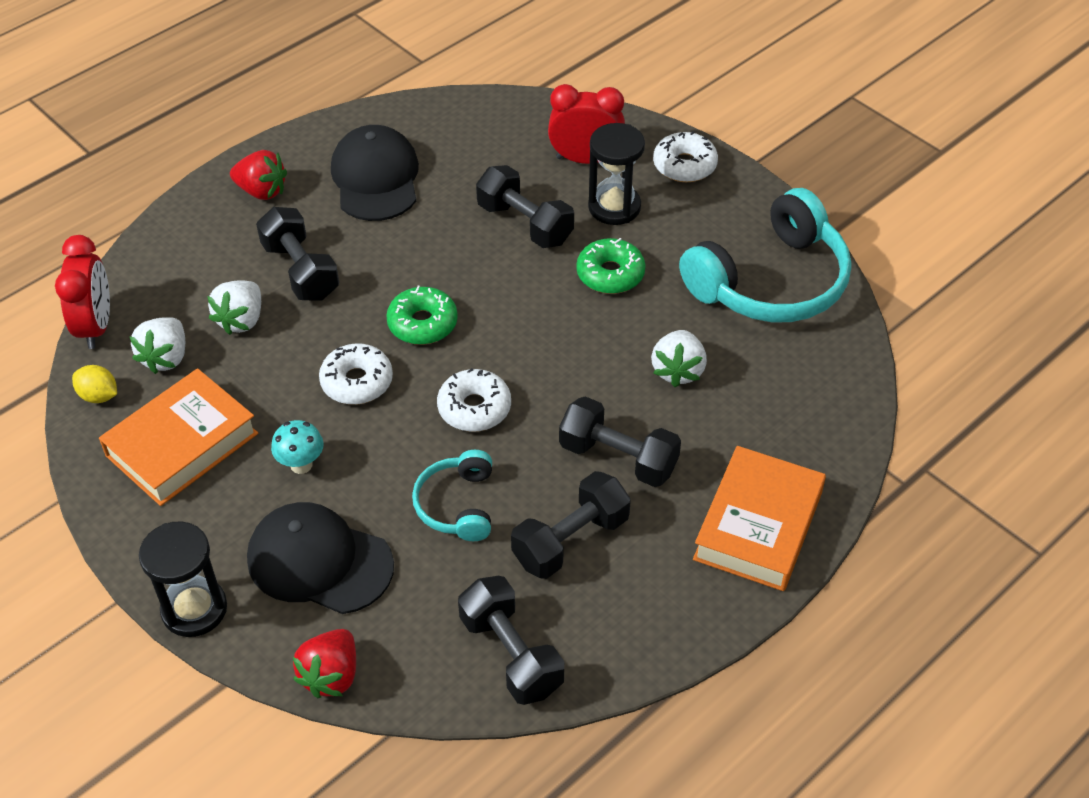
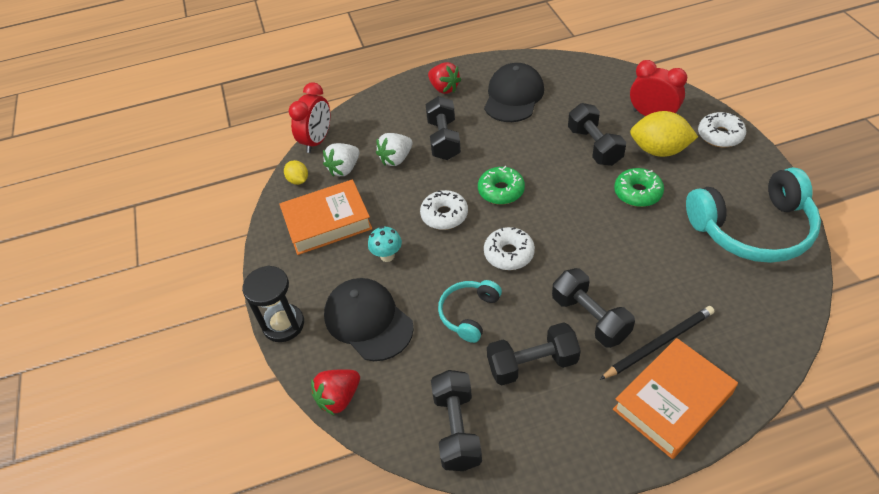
camera: 30 degrees right, 0 degrees up
black hourglass [588,123,645,225] -> yellow lemon [630,111,698,157]
white strawberry [651,330,707,387] -> none
none -> black pencil [600,306,715,380]

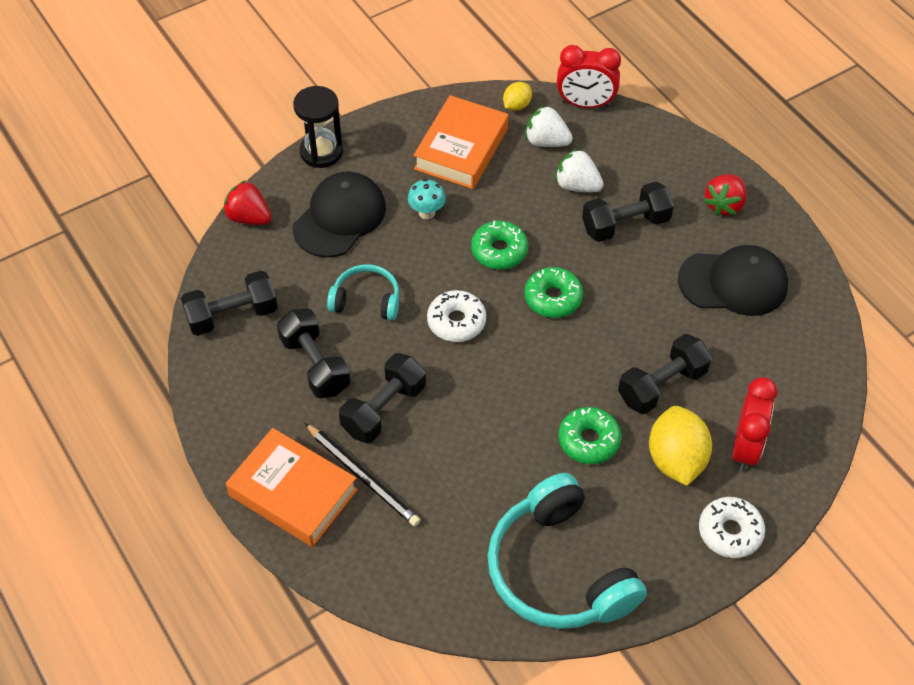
camera: 70 degrees right, 5 degrees up
orange book [279,179,372,255] -> orange book turned 60 degrees clockwise [413,95,508,189]
white donut [420,190,468,230] -> green donut [471,221,528,269]

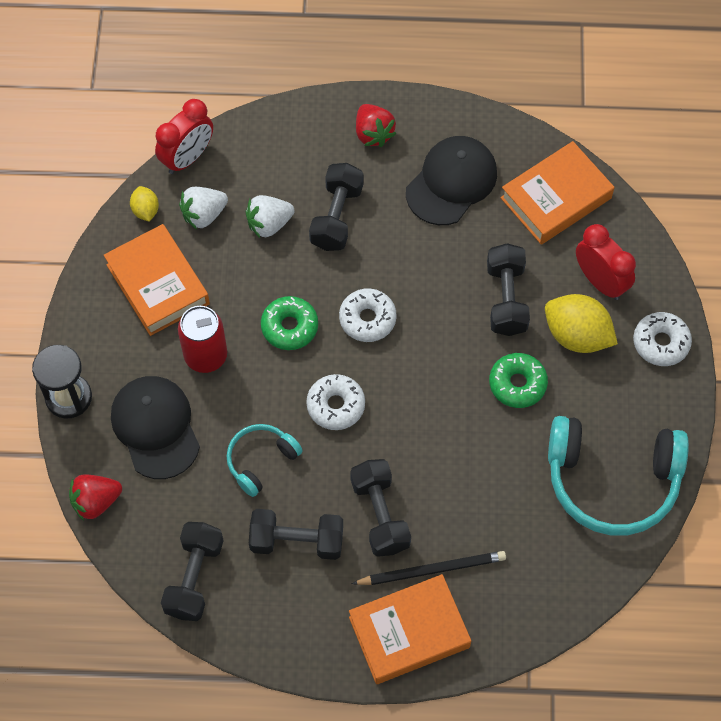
camera: 55 degrees left, 10 degrees up
turquoise mushroom [408,179,446,220] -> red can [178,306,227,373]
green donut [525,267,583,318] -> white donut [339,288,397,342]
none -> orange book [500,141,614,245]

